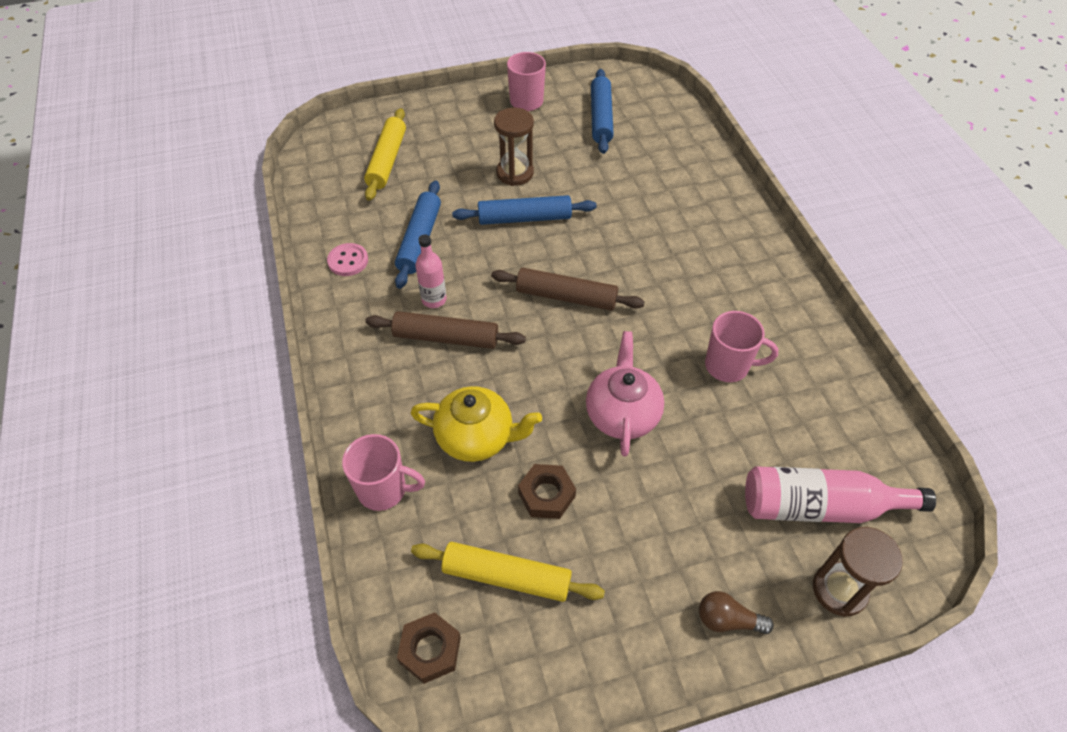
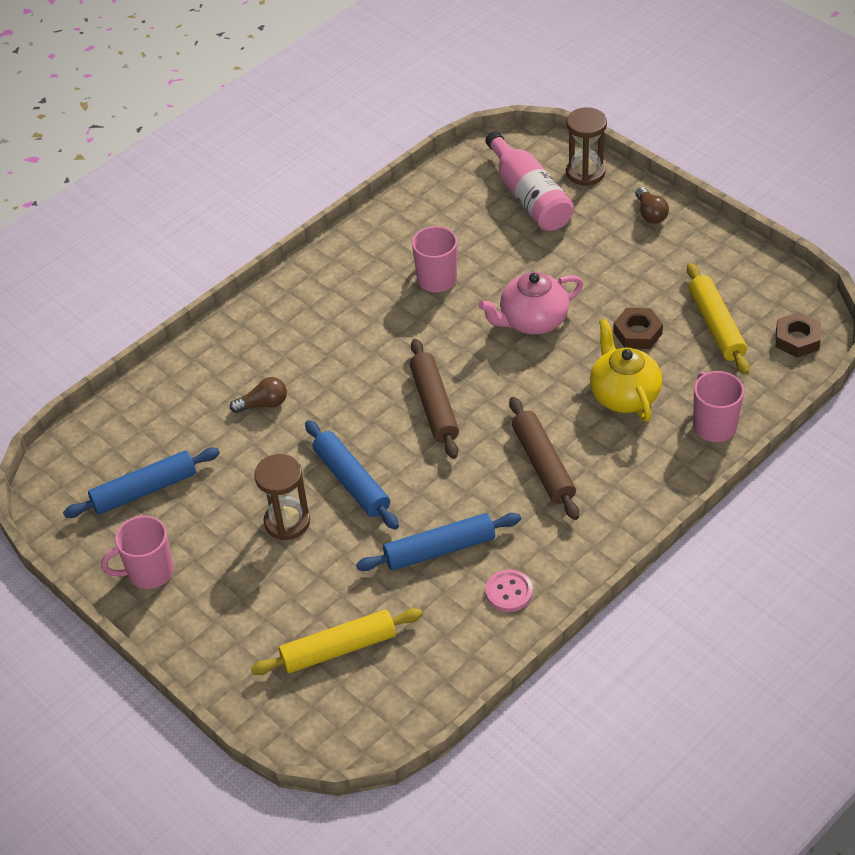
camera: 115 degrees left, 5 degrees down
pink bottle [415,234,447,308] -> none
none -> brown light bulb [230,377,287,413]

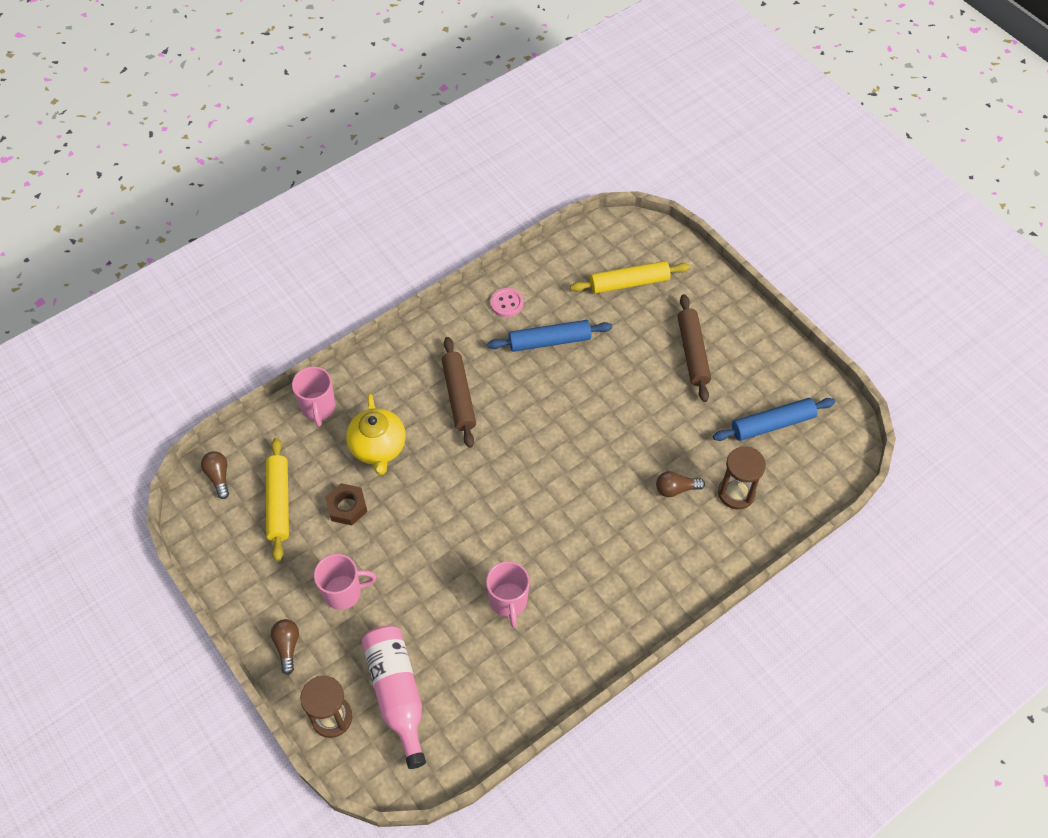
camera: 175 degrees left, 10 degrees up
pink mug [101,516,174,589] -> pink mug moved to [314,554,377,610]
brown hourglass [254,454,310,540] -> brown hourglass moved to [718,446,766,509]
blue rolling pin [305,420,399,530] -> none
brown rolling pin [410,339,459,459] -> brown rolling pin moved to [678,294,711,402]
pink teapot [478,272,584,335] -> none
brown nut [776,312,821,358] -> brown light bulb [201,451,229,499]

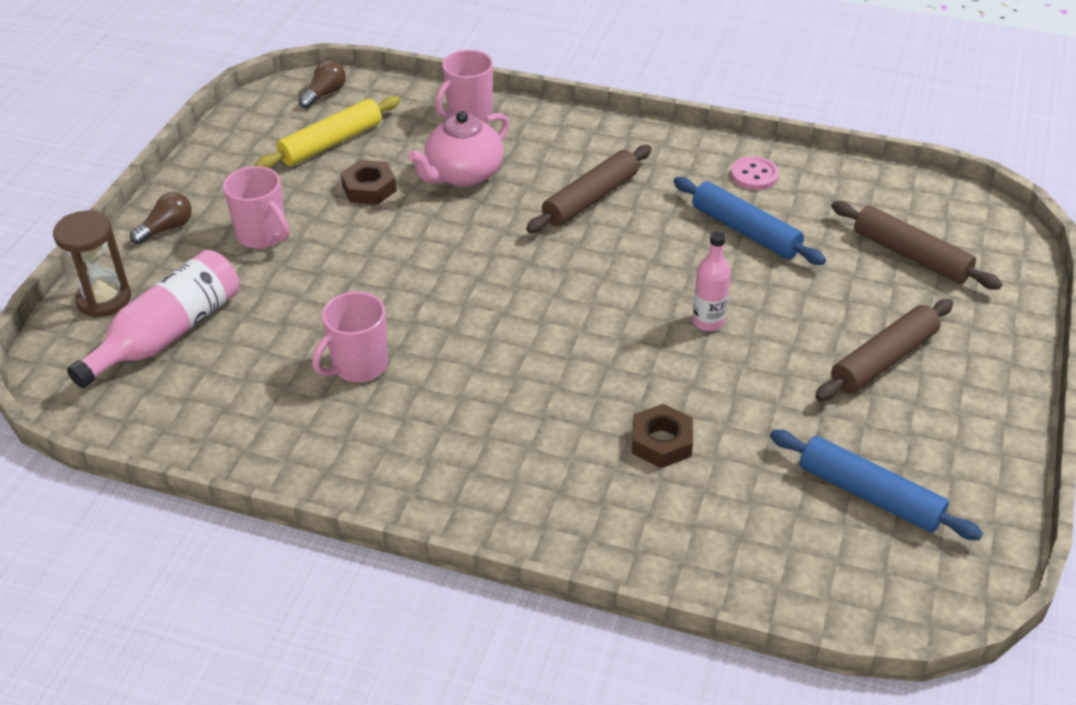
camera: 55 degrees right, 15 degrees down
yellow teapot [346,393,406,475] -> pink teapot [408,111,509,187]
yellow rolling pin [570,261,690,294] -> brown rolling pin [831,201,1002,290]
brown light bulb [656,471,705,497] -> brown nut [632,404,693,468]
brown hourglass [718,446,766,509] -> none
none -> pink bottle [692,231,731,331]

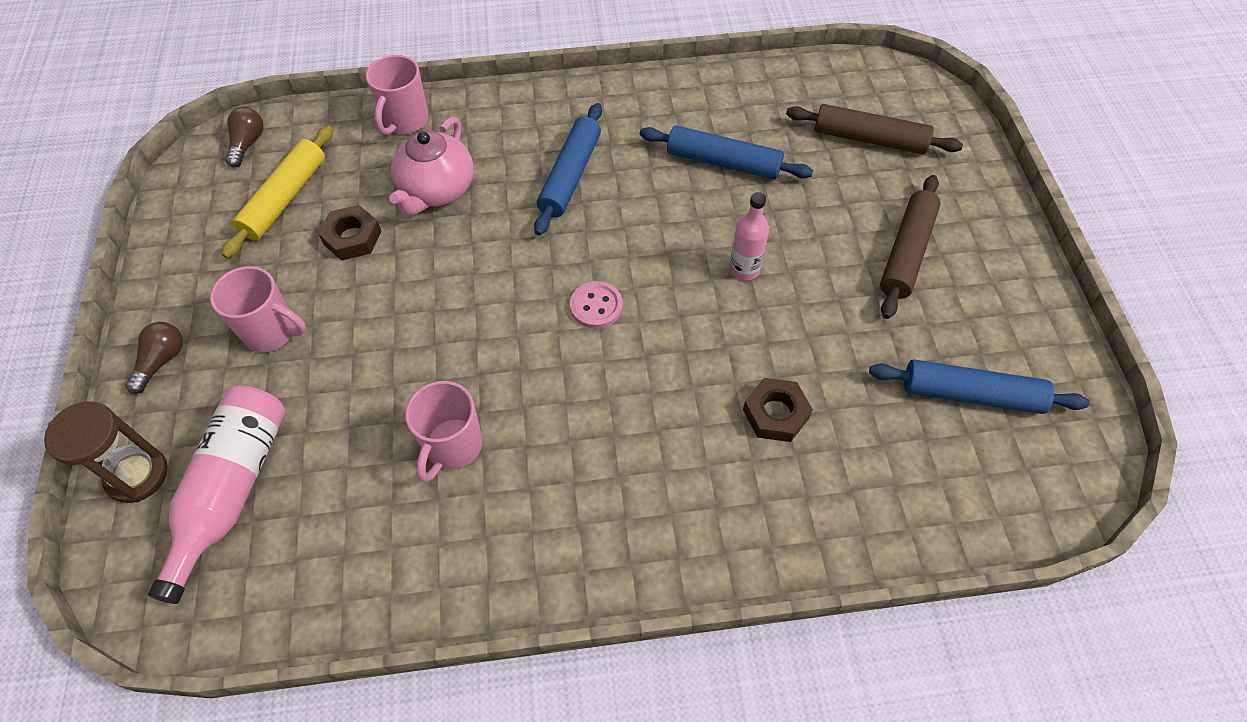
camera: 25 degrees left, 15 degrees up
brown rolling pin [526,145,652,233] -> blue rolling pin [534,103,602,235]
pink button [731,156,779,190] -> pink button moved to [570,281,623,329]

